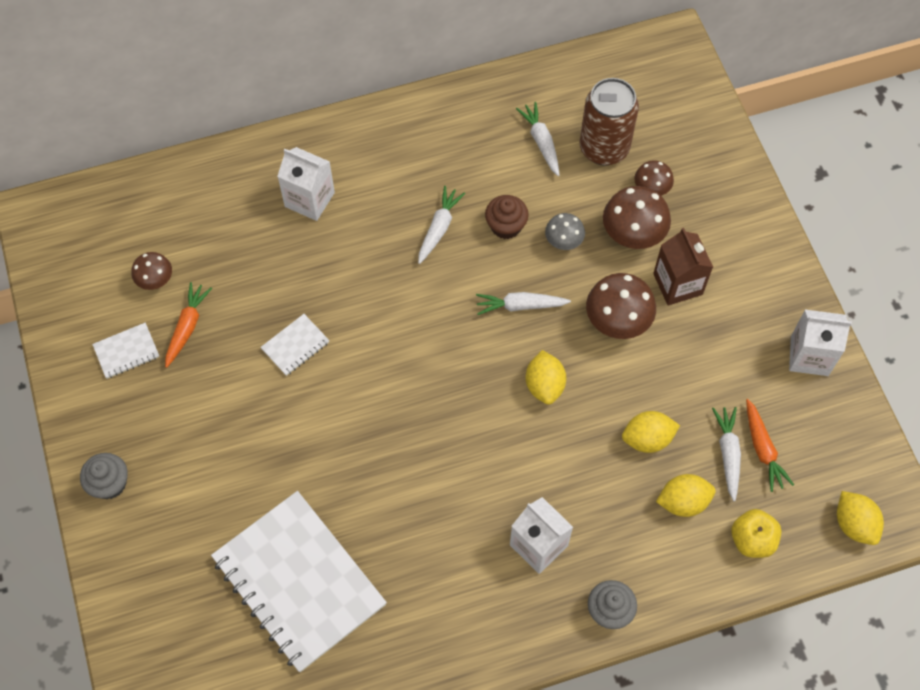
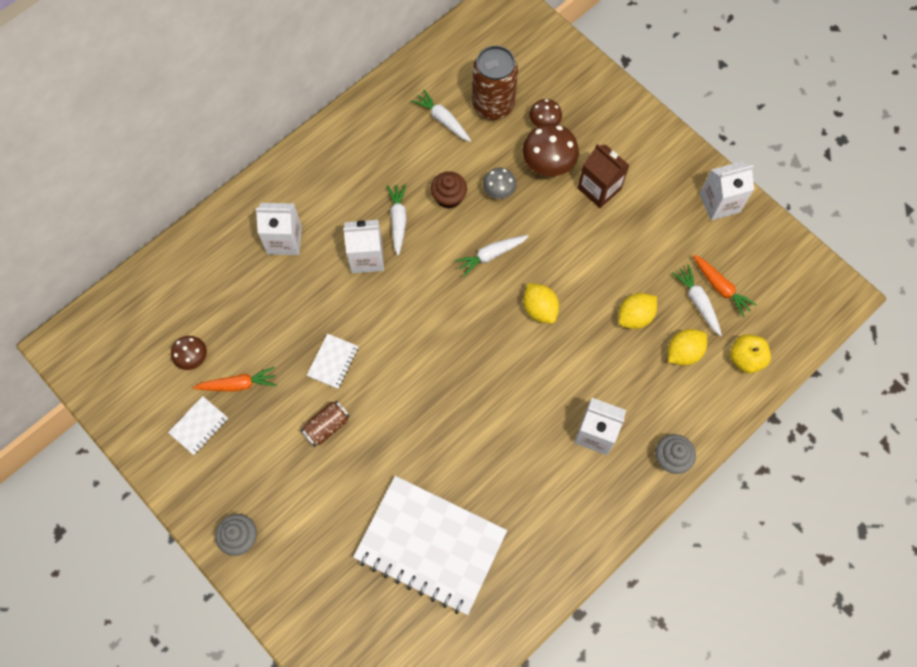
camera: 25 degrees left, 5 degrees up
orange carrot [165,282,212,368] -> orange carrot turned 90 degrees clockwise [193,367,277,391]
brown mushroom [586,273,656,339] -> none
yellow lemon [837,491,884,545] -> none
none -> brown can [301,401,350,447]
none -> white carton [343,220,384,273]

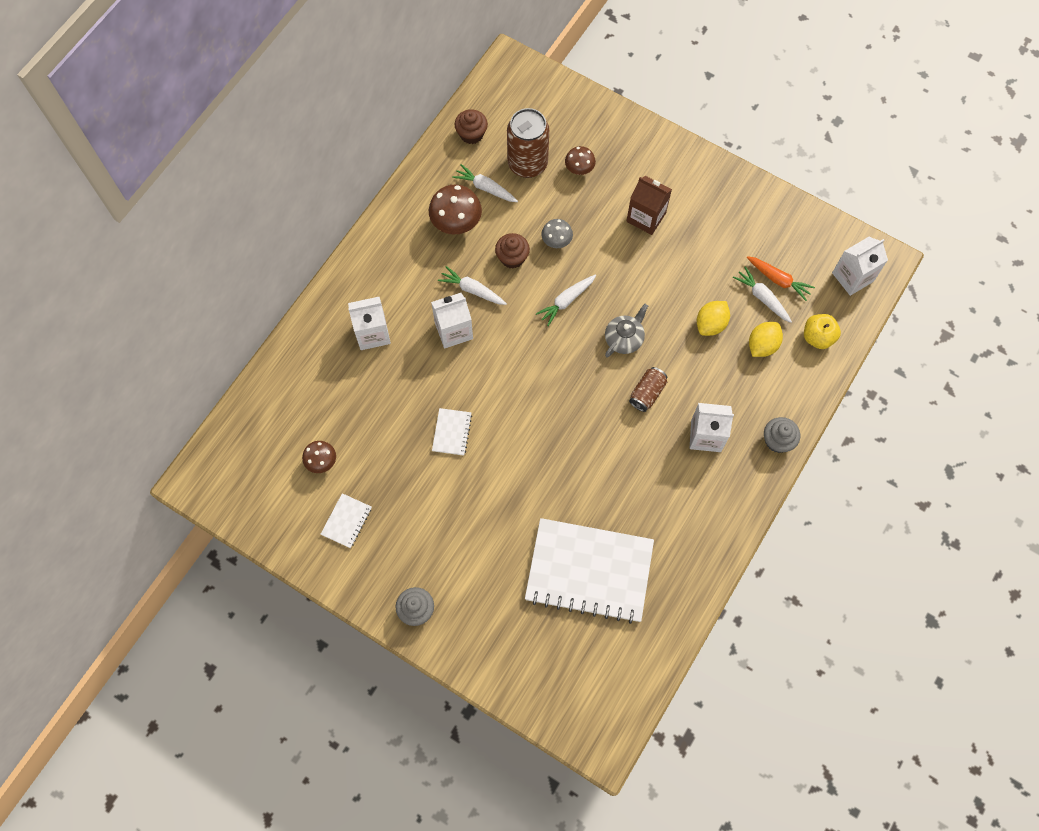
camera: 15 degrees left, 0 degrees up
orange carrot [193,367,277,391] -> none
brown can [301,401,350,447] -> brown can moved to [629,367,667,412]
white carrot [387,184,407,256] -> white carrot turned 45 degrees counterclockwise [438,266,507,305]
brown mushroom [522,123,579,176] -> brown mushroom moved to [429,184,482,234]
yellow lemon [523,283,559,324] -> grey teapot [605,304,648,357]
white carton [700,161,754,221] -> white carton moved to [832,237,888,296]
none -> brown cupcake [455,109,488,144]

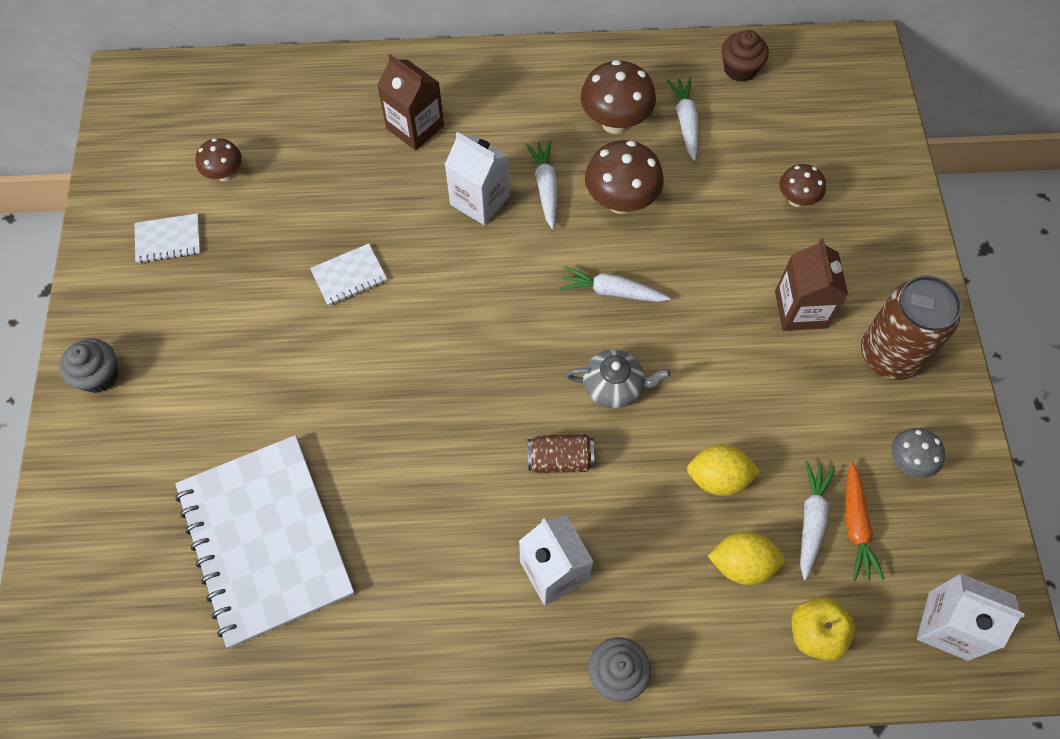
camera: 55 degrees right, 5 degrees down
white carton [348,296,391,350] -> brown carton [377,54,444,150]
brown cupcake [495,233,530,268] -> brown mushroom [585,140,664,214]
brown can [507,108,549,178] -> brown can moved to [861,275,962,380]
grey mushroom [541,219,573,248] -> grey mushroom moved to [891,428,945,478]

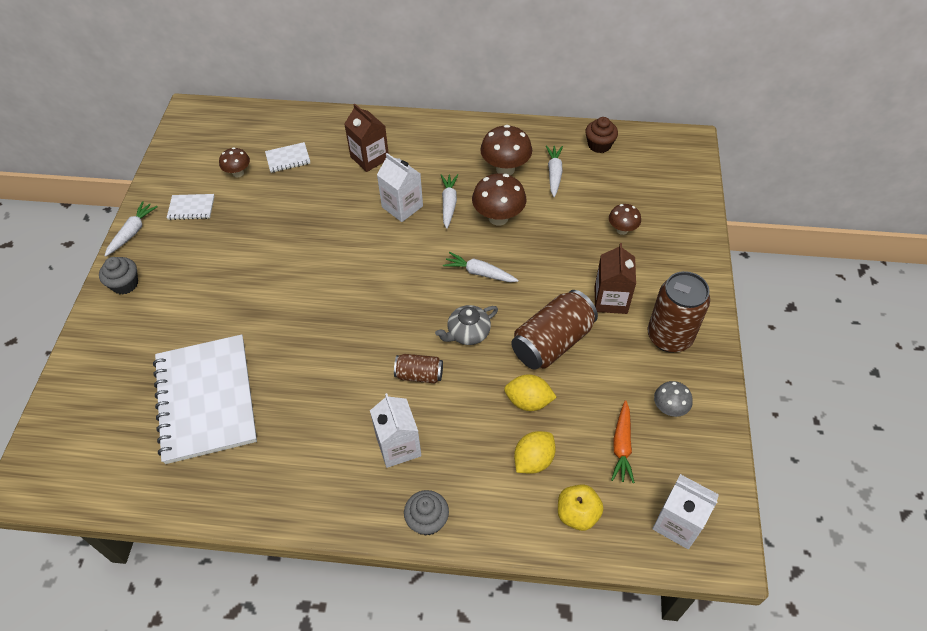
camera: 10 degrees right, 10 degrees down
white notebook [310,244,387,306] -> white notebook moved to [265,142,310,173]
grey teapot [566,349,671,408] -> grey teapot turned 135 degrees clockwise [435,305,498,345]
yellow lemon [708,531,785,585] -> yellow lemon turned 60 degrees counterclockwise [514,431,556,474]
white carrot [800,461,835,580] -> white carrot moved to [105,201,158,256]
none -> brown can [511,290,598,370]

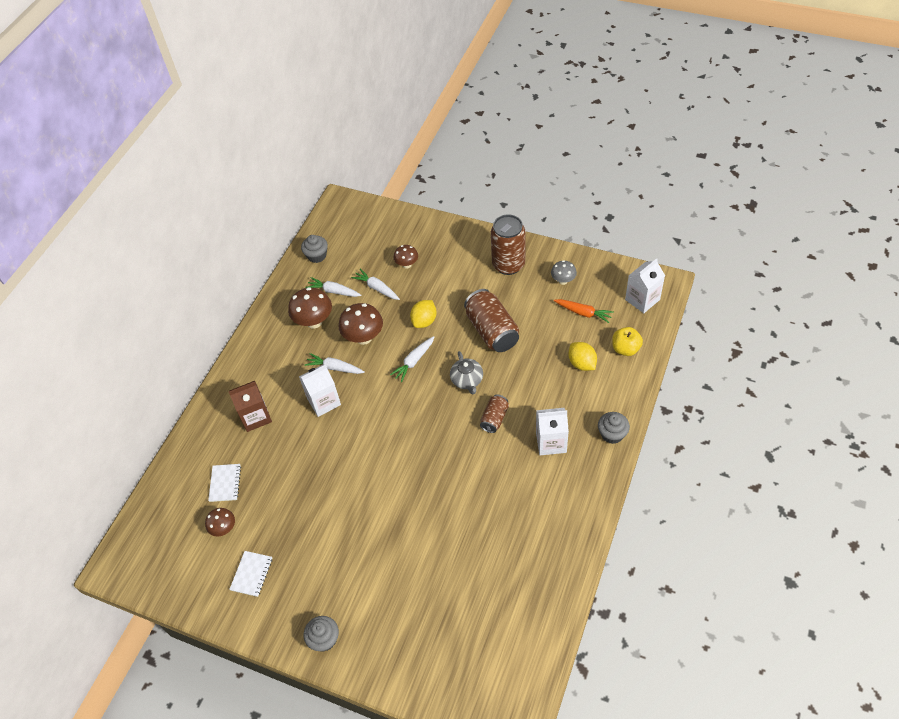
camera: 70 degrees left, 0 degrees up
white carrot [105,201,158,256] -> white carrot moved to [351,268,400,300]
white notebook [153,334,257,464] -> none
yellow lemon [504,374,557,411] -> yellow lemon moved to [410,300,437,328]
brown cupcake [585,117,618,153] -> grey cupcake [301,235,328,263]
brown carton [595,243,636,314] -> none

